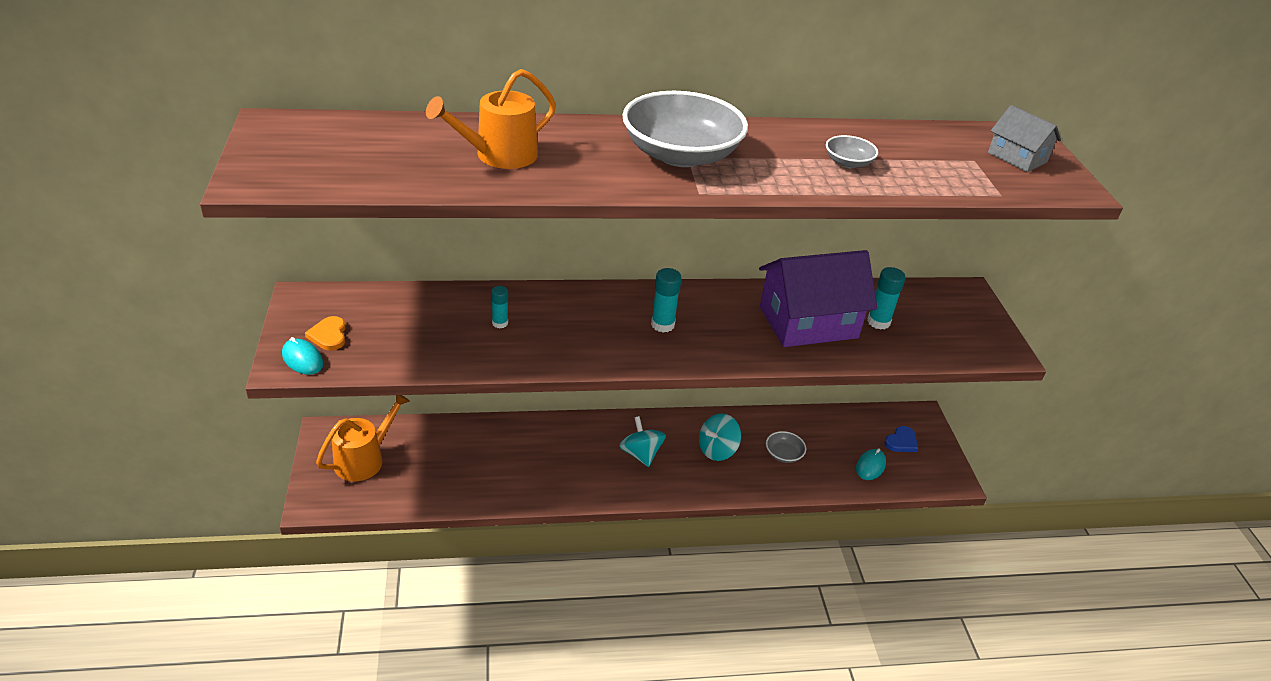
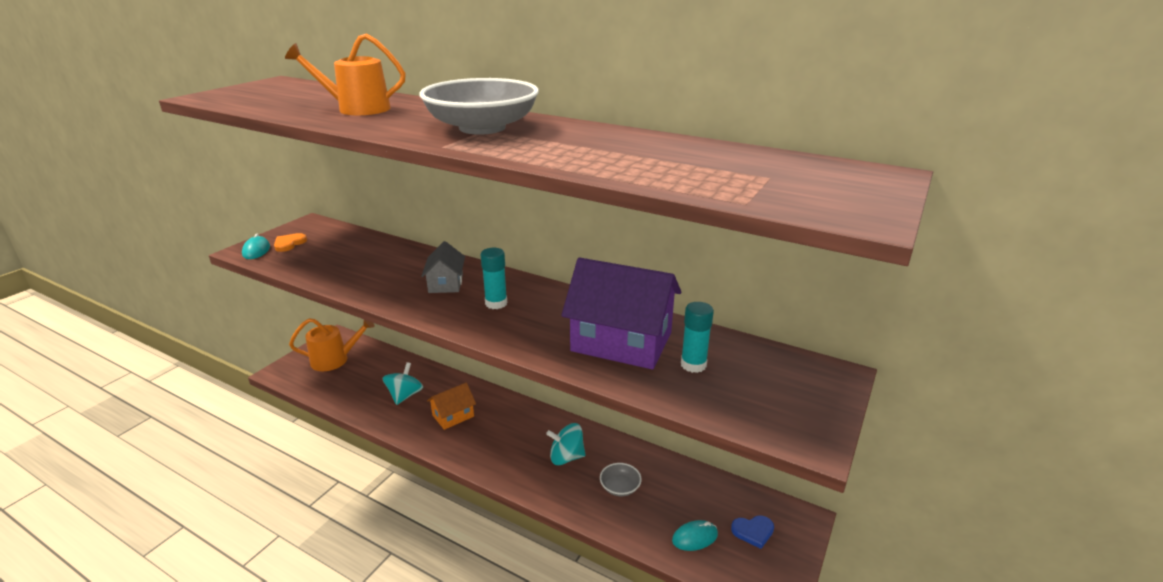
camera: 40 degrees right, 10 degrees down
turquoise glue stick [491,286,508,329] -> none
turquoise spinning top [619,416,666,467] -> turquoise spinning top moved to [383,362,423,405]
grey bowl [826,135,878,168] -> none
grey house [988,105,1061,172] -> grey house moved to [421,241,465,293]
none -> orange house [427,382,476,430]

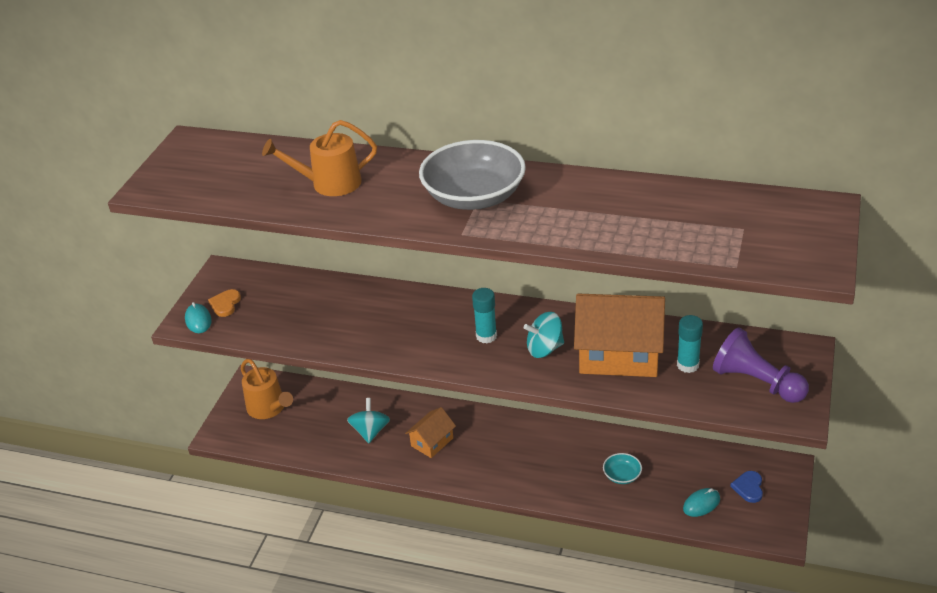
camera: 10 degrees left, 10 degrees up
orange watering can [289,318,375,371] -> orange watering can turned 75 degrees clockwise [241,359,293,419]
grey house [421,241,465,293] -> none
turquoise spinning top [546,423,586,465] -> turquoise spinning top moved to [524,312,564,358]
purple house [561,258,681,369] -> orange house [574,294,665,377]
grey bowl [600,463,642,496] -> turquoise bowl [603,453,642,484]
blue heart [731,515,774,549] -> blue heart turned 120 degrees clockwise [730,471,763,503]
none -> purple pawn [713,327,809,403]

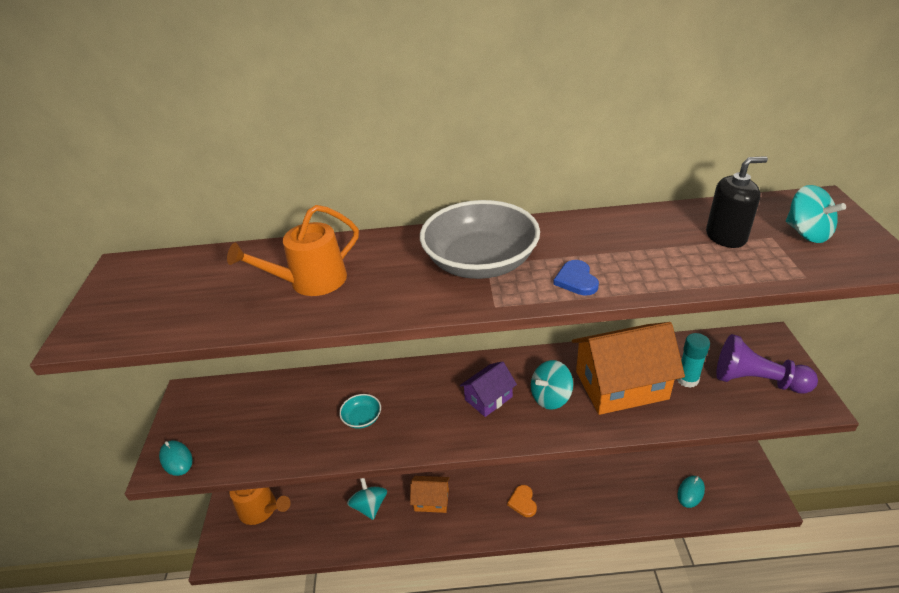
camera: 20 degrees left, 0 degrees up
orange heart [208,289,241,317] -> orange heart moved to [507,485,537,517]
orange house [405,407,456,458] -> orange house turned 75 degrees clockwise [410,476,450,513]
turquoise glue stick [472,288,497,343] -> purple house [460,361,517,417]
turquoise bowl [603,453,642,484] -> turquoise bowl moved to [339,394,381,429]
blue heart [730,471,763,503] -> blue heart moved to [553,260,599,296]
none -> black soap dispenser [706,156,768,248]
none -> turquoise spinning top [786,185,846,243]

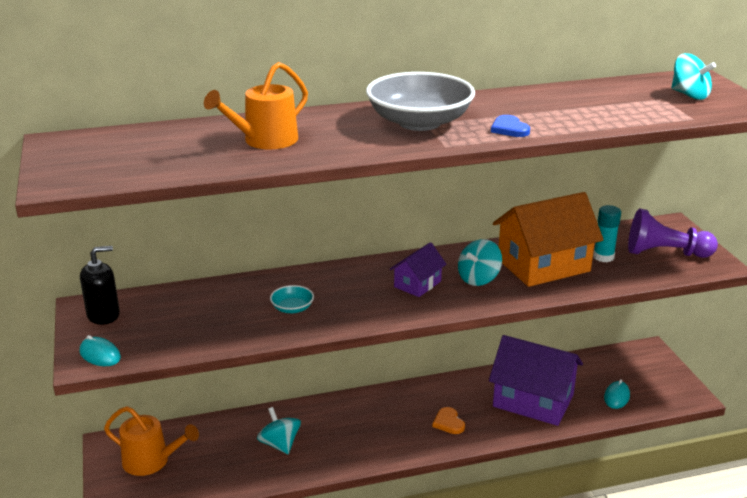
camera: 15 degrees left, 10 degrees down
orange house [410,476,450,513] -> none
black soap dispenser [706,156,768,248] -> black soap dispenser moved to [80,246,120,325]
none -> purple house [489,335,583,426]

